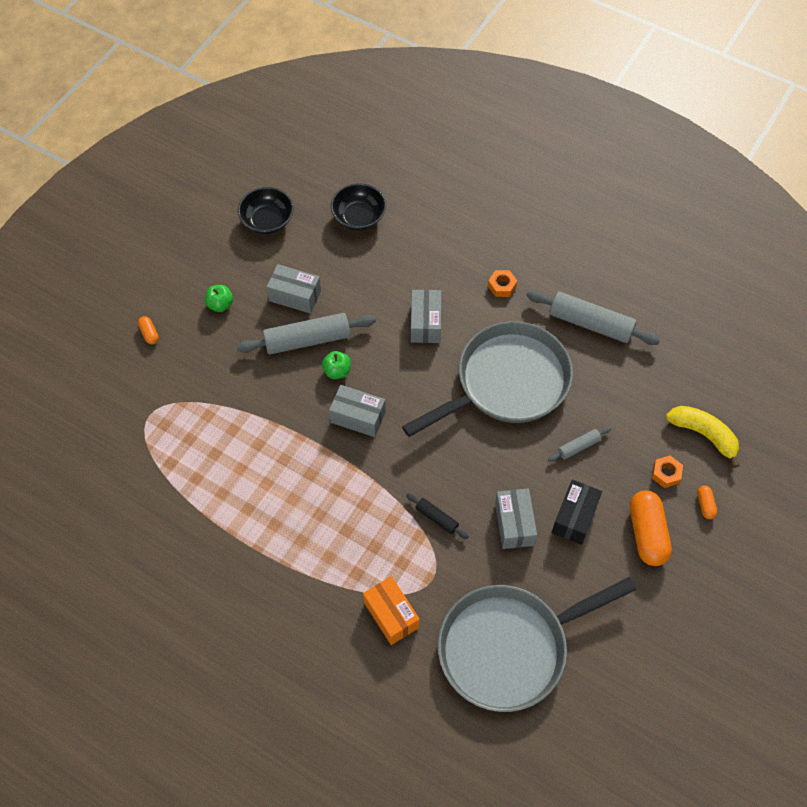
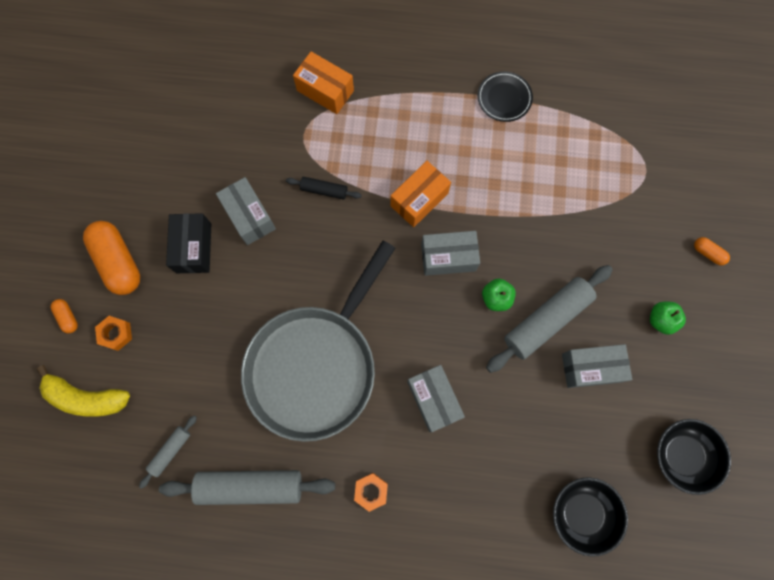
camera: 155 degrees right, 15 degrees up
grey pan [438,577,636,712] -> none
grey rolling pin [548,427,611,462] -> grey rolling pin moved to [139,415,197,489]
none -> orange box [390,161,451,227]
none -> black plate [478,71,533,122]

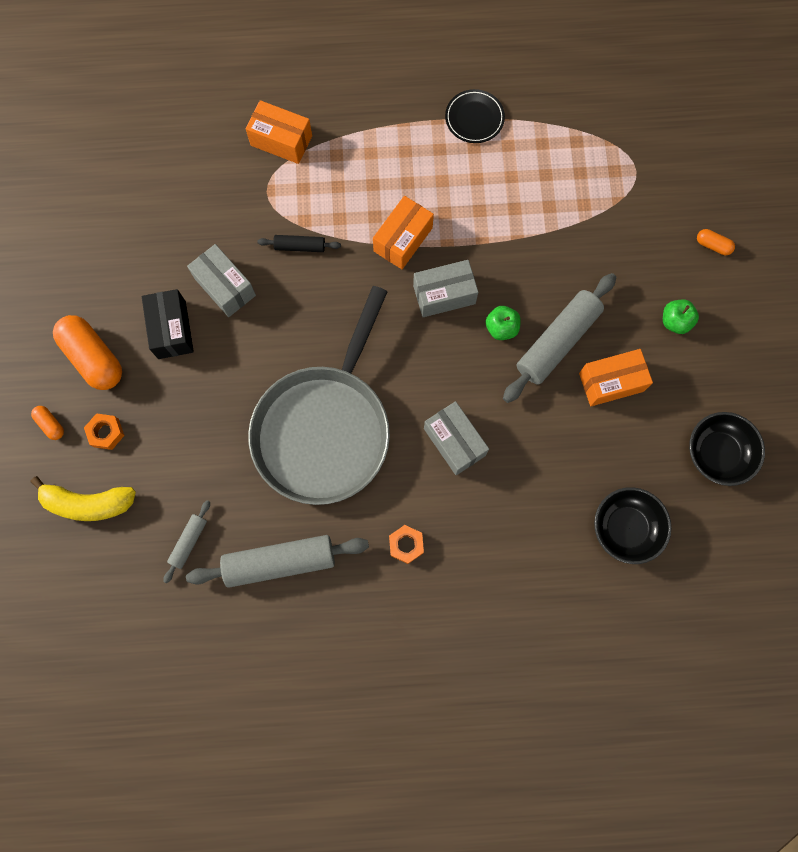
camera: 10 degrees left, 0 degrees up
grey box [562,344,632,388] -> orange box [579,349,653,406]

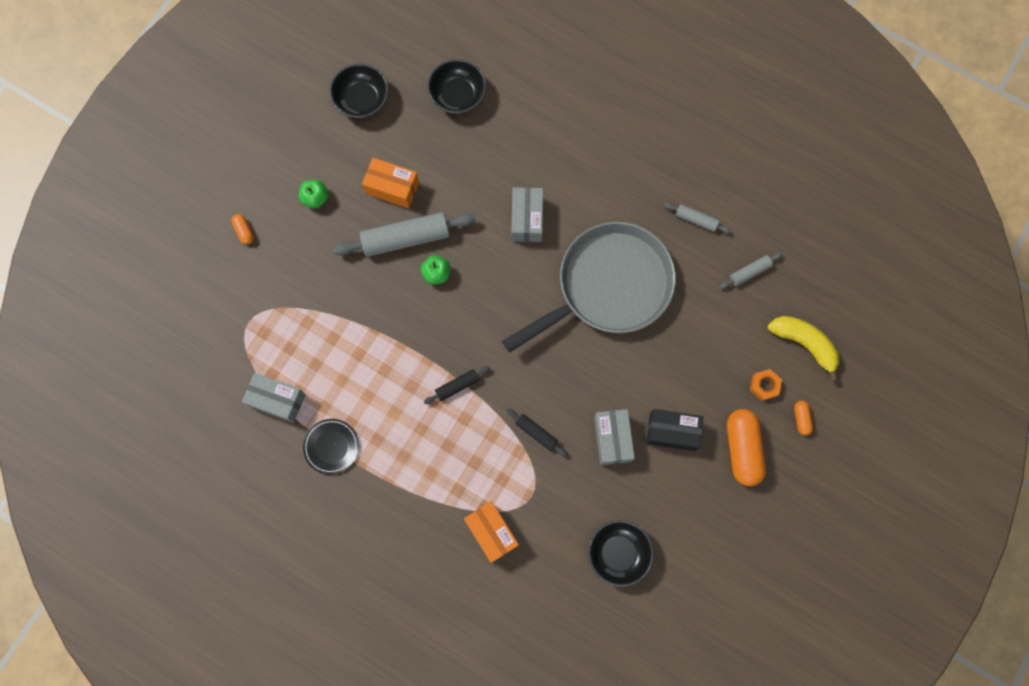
camera: 145 degrees left, 0 degrees up
black box [142,289,194,359] -> black box turned 75 degrees clockwise [646,409,704,451]
grey rolling pin [186,535,369,588] -> grey rolling pin [664,203,731,233], size x0.50
orange box [373,196,434,269] -> black rolling pin [424,366,490,404]
orange nut [389,525,424,564] -> none
grey box [413,260,478,317] -> grey box moved to [242,373,306,423]
none -> black bowl [588,520,654,587]

